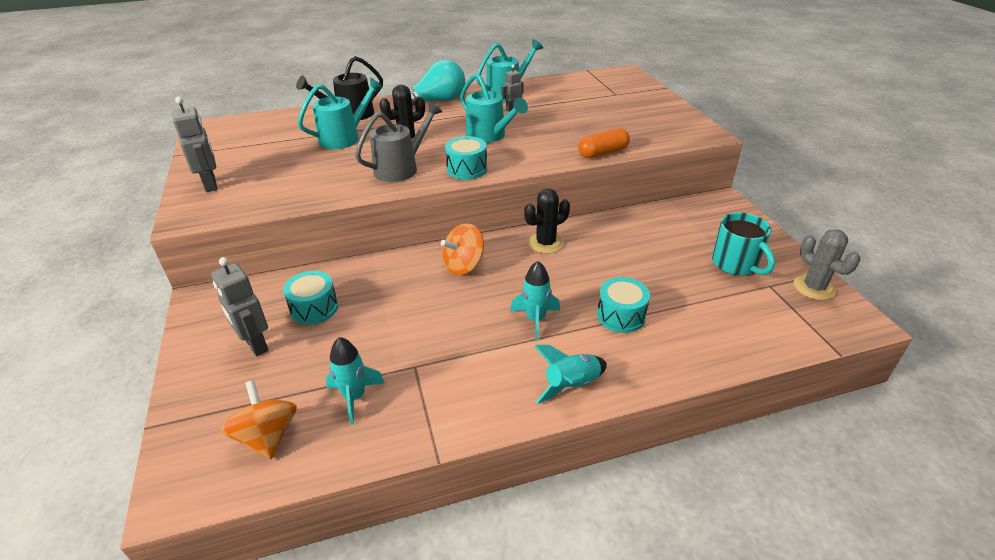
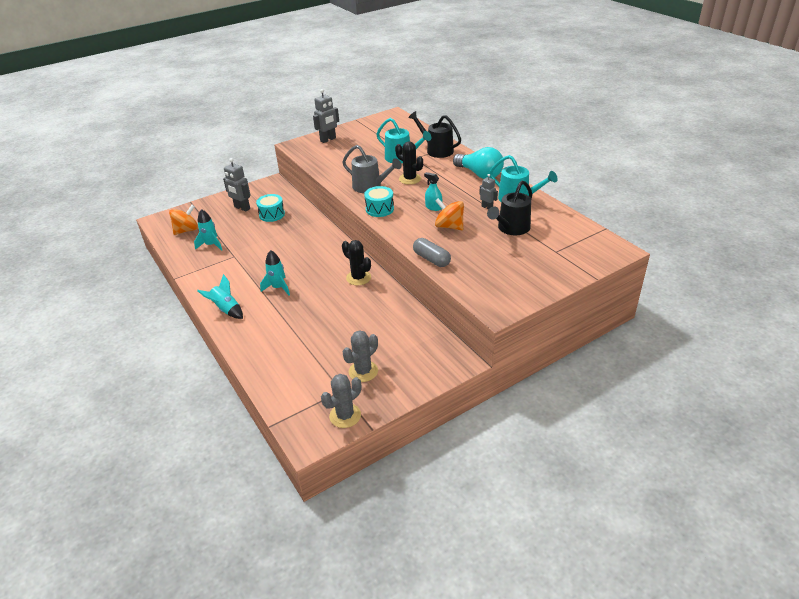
camera: 75 degrees right, 0 degrees up
grey robot [211,257,268,356] -> grey robot turned 90 degrees counterclockwise [223,158,250,212]
orange spinning top [441,223,484,275] -> orange spinning top moved to [435,198,464,230]
turquoise watering can [460,73,528,143] -> turquoise spray bottle [424,172,442,211]
orange capsule [578,128,630,158] -> grey capsule [413,238,451,267]
turquoise drum [597,277,650,333] -> none
turquoise mug [712,212,775,275] -> grey cactus [342,330,378,382]
none -> black watering can [487,181,532,235]

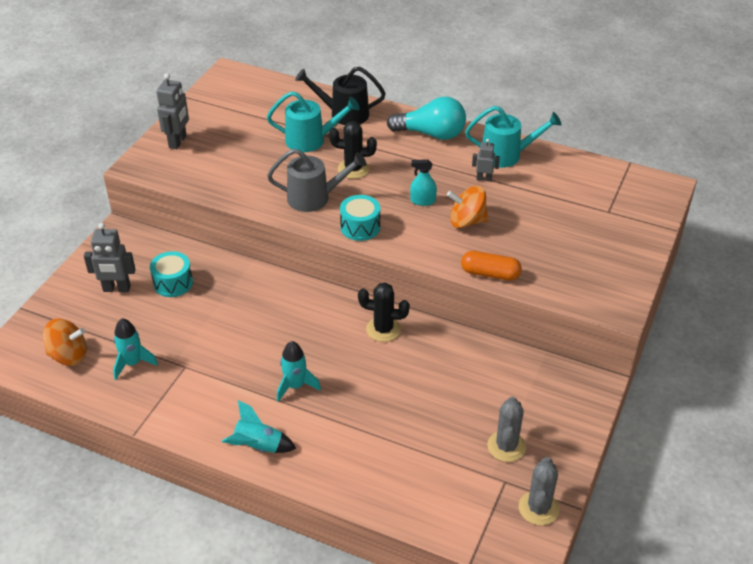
camera: 35 degrees left, 5 degrees up
orange spinning top [169,205,198,235] -> orange spinning top turned 75 degrees clockwise [43,319,87,366]
grey capsule [413,238,451,267] -> orange capsule [461,251,522,281]
black watering can [487,181,532,235] -> none

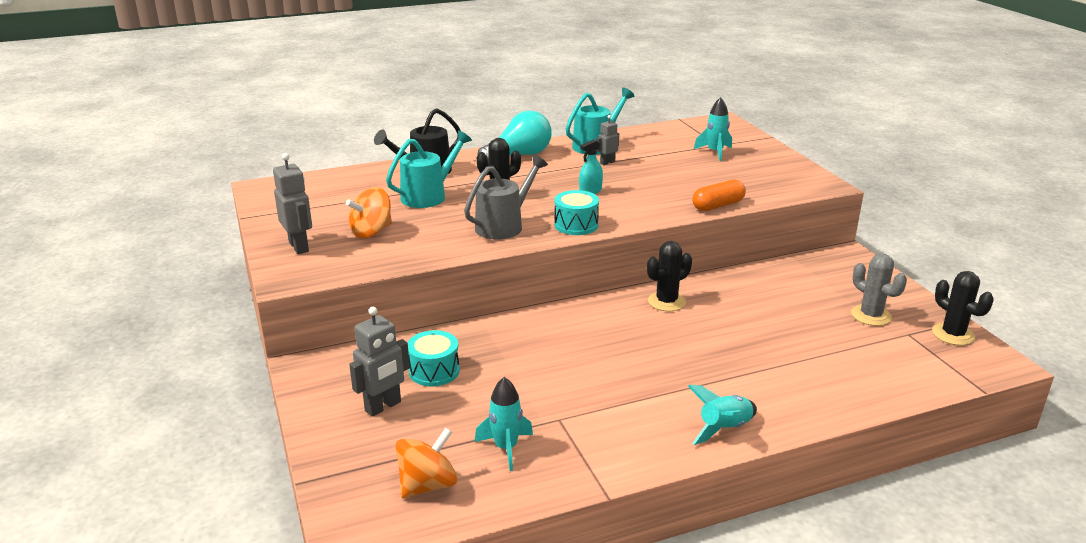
camera: 45 degrees left, 15 degrees down
turquoise rocket [277,341,321,402] -> turquoise rocket moved to [694,97,732,161]
orange spinning top [447,186,489,228] -> orange spinning top moved to [346,187,392,238]
grey cactus [519,457,559,526] -> black cactus [932,271,994,346]

